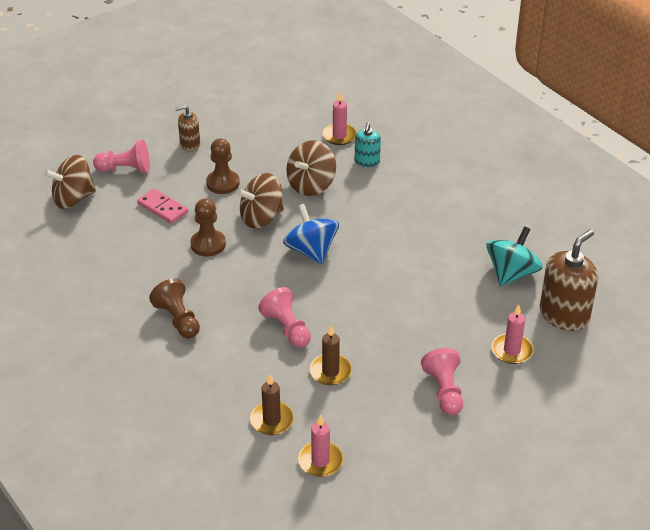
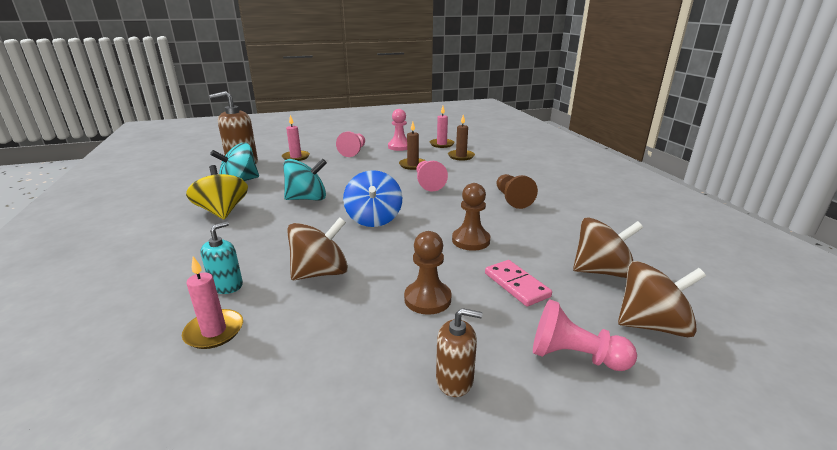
camera: 160 degrees left, 15 degrees down
brown spinning top [237,173,284,228] -> brown spinning top moved to [573,217,643,278]
none -> yellow spinning top [186,165,248,219]
none -> turquoise spinning top [283,159,327,200]
none -> pink pawn [388,109,407,151]

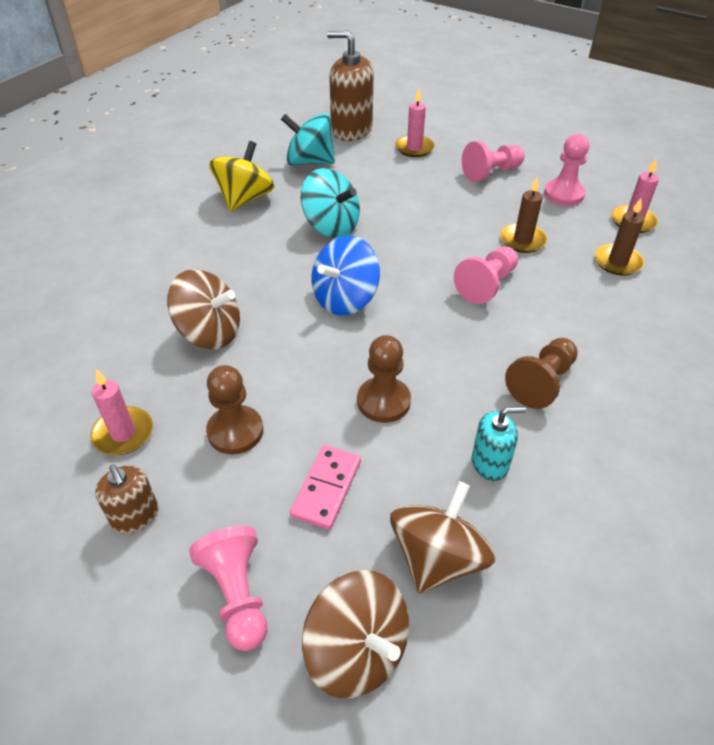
camera: 50 degrees right, 20 degrees up
pink candle [182,256,243,349] -> pink candle moved to [90,369,153,455]
turquoise soap dispenser [200,222,243,294] -> turquoise soap dispenser moved to [472,407,526,481]
brown spinning top [573,217,643,278] -> brown spinning top turned 105 degrees counterclockwise [390,481,495,593]

